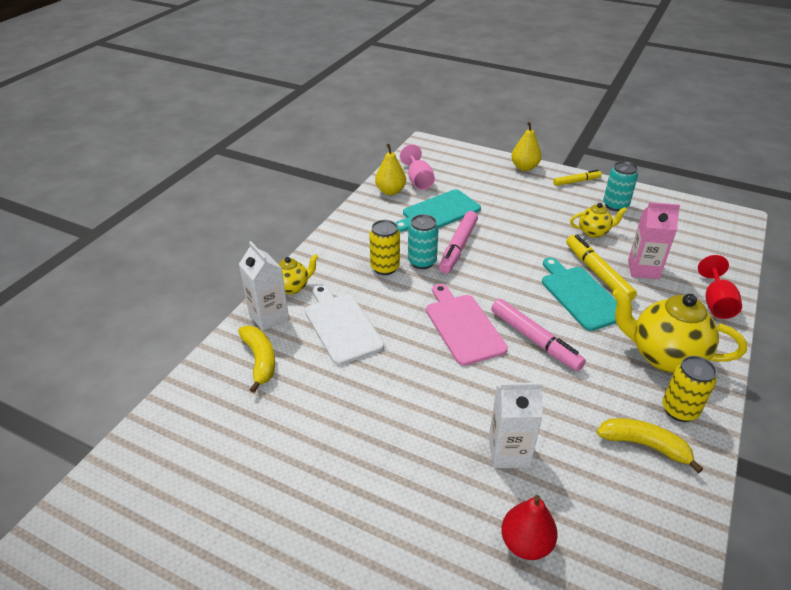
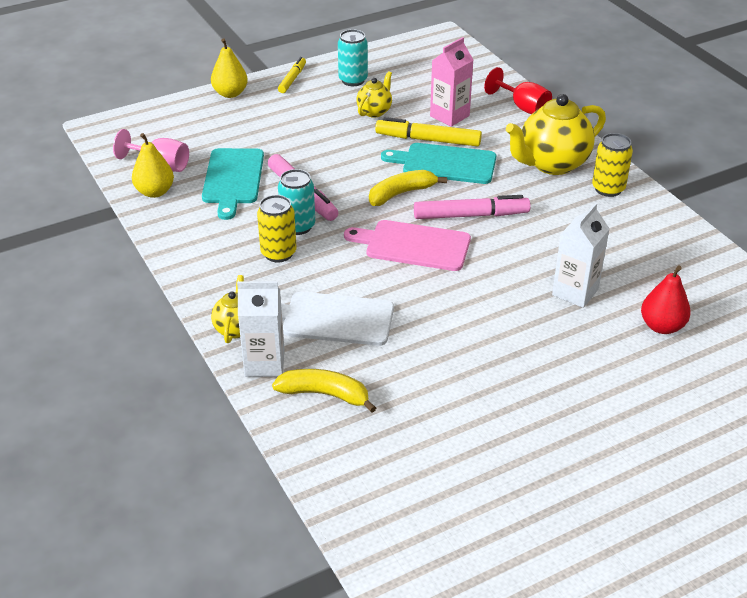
camera: 55 degrees left, 0 degrees up
yellow banana [597,418,703,473] -> yellow banana moved to [369,170,447,206]

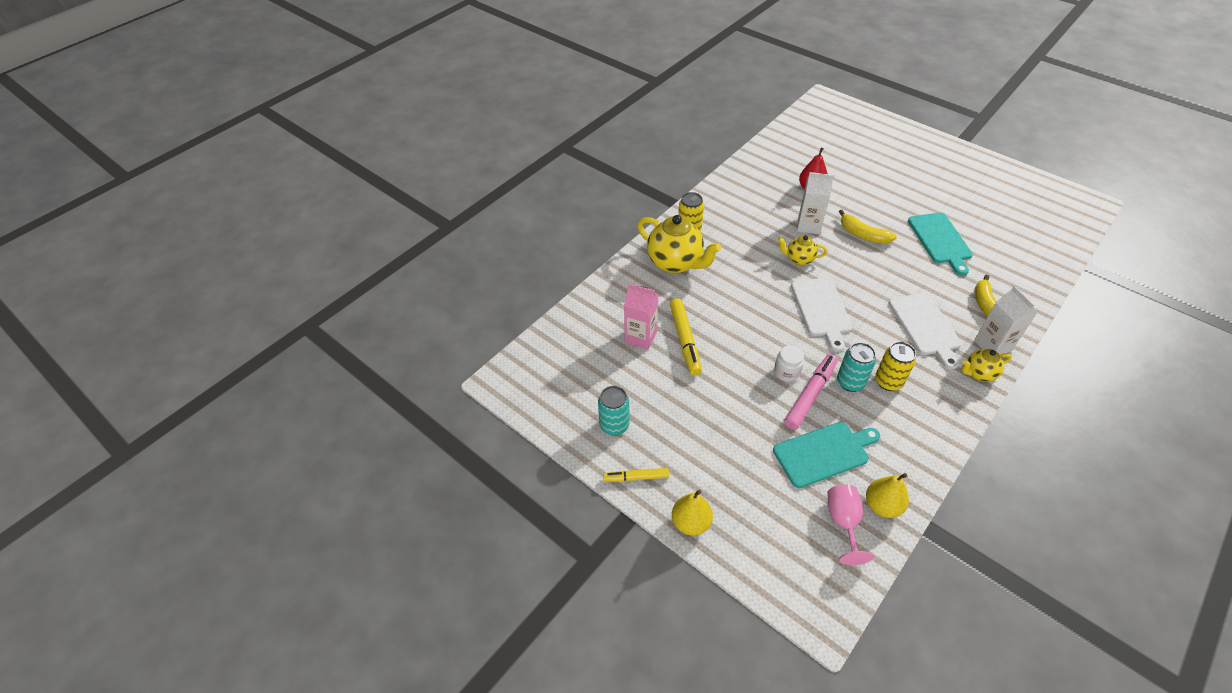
camera: 110 degrees left, 10 degrees up
pink cutting board [344,220,471,271] -> white cutting board [791,278,853,352]
yellow teapot [356,71,392,118] -> yellow teapot moved to [778,235,828,265]
yellow banana [369,170,447,206] -> yellow banana moved to [839,210,897,244]
turquoise cutting board [381,143,496,184] -> turquoise cutting board moved to [908,212,973,276]
pink marker [414,195,531,219] -> none
red goblet [484,67,552,114] -> none
none -> white jar [774,345,804,382]

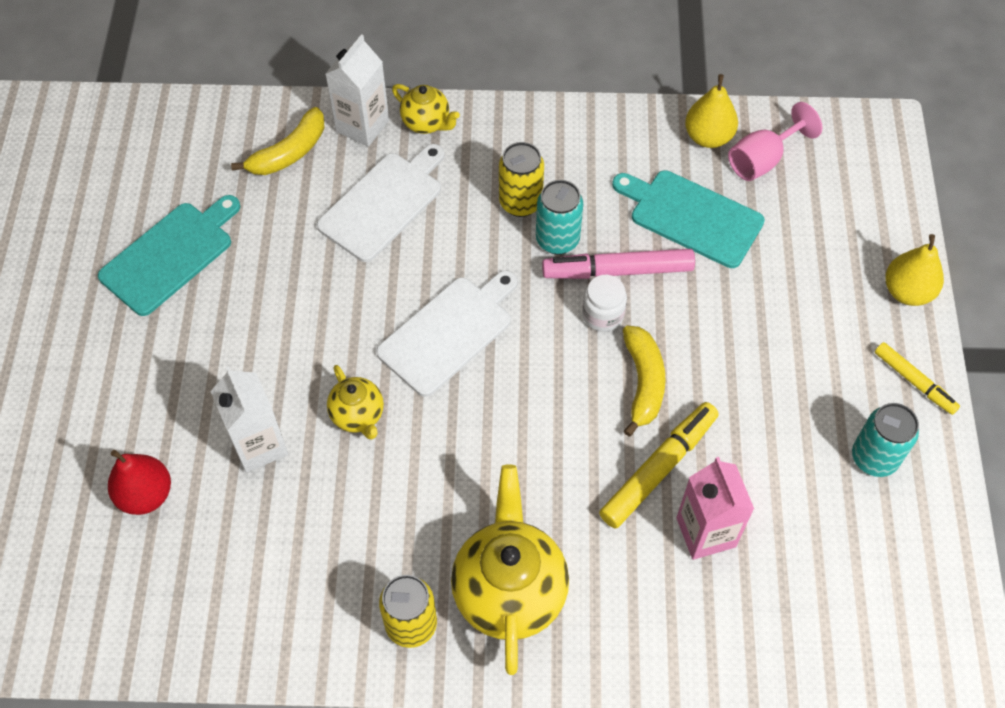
camera: 130 degrees left, 10 degrees up
yellow banana [839,210,897,244] -> yellow banana moved to [623,325,666,437]

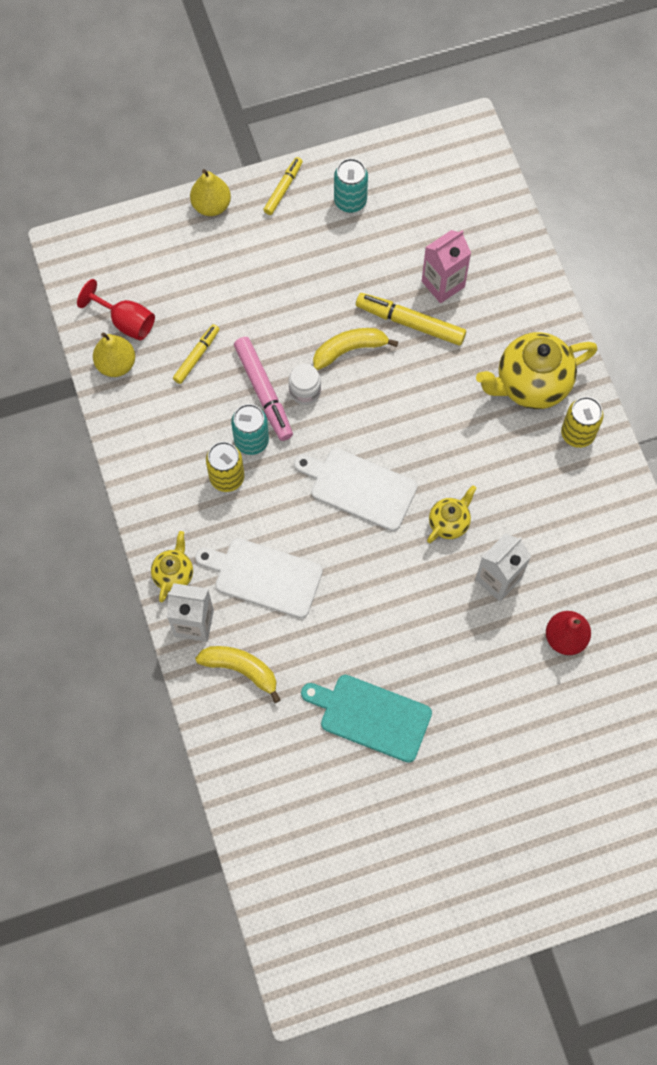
camera: 110 degrees left, 10 degrees up
turquoise cutting board [612,170,765,268] -> yellow marker [173,324,219,384]
pink goblet [728,102,822,181] -> red goblet [77,279,155,341]

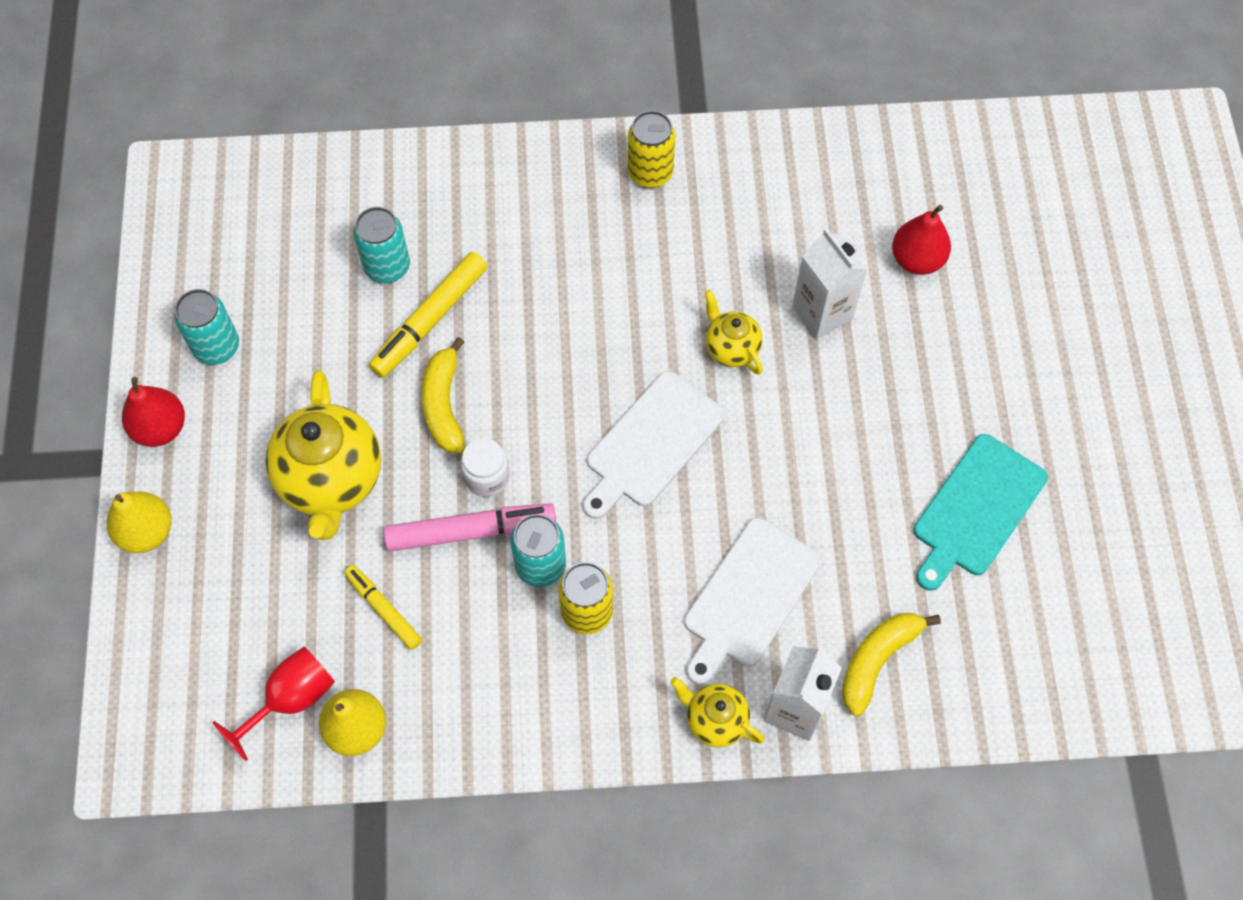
camera: 75 degrees left, 5 degrees down
yellow marker [263,157,303,215] -> red pear [122,377,185,447]
pink carton [422,230,471,303] -> turquoise can [353,207,410,283]
yellow teapot [476,332,597,409] -> yellow teapot moved to [265,370,381,540]

